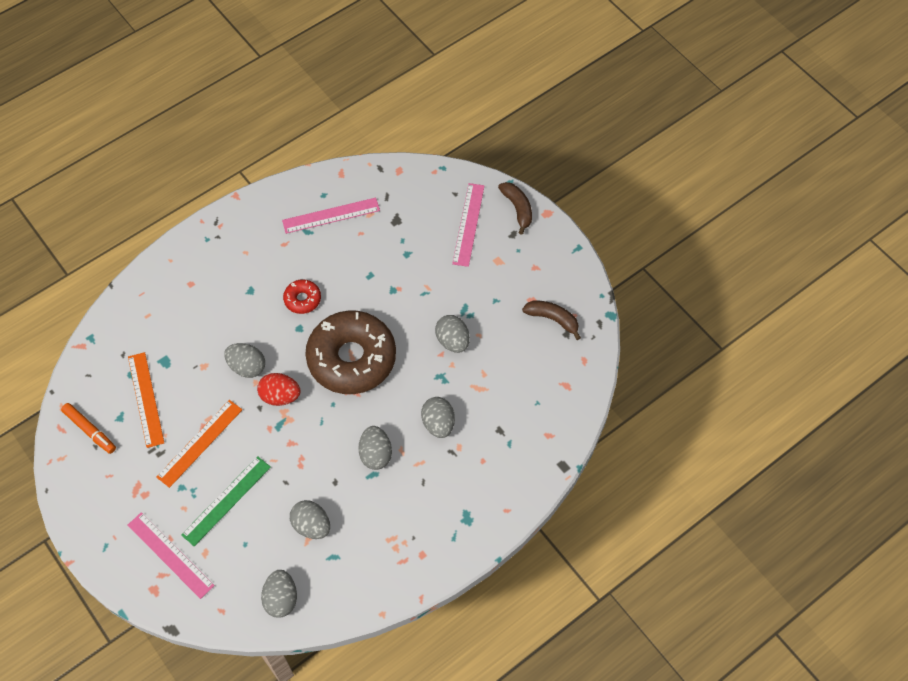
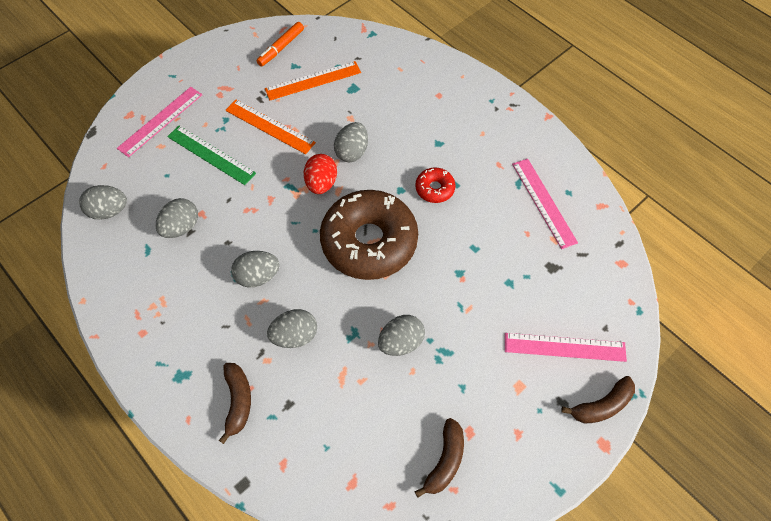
camera: 85 degrees right, 0 degrees up
none -> brown banana [219,363,251,444]

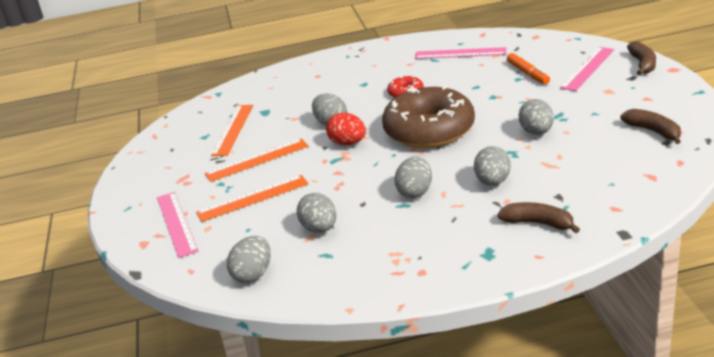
camera: 55 degrees left, 30 degrees down
green ruler [167,126,256,185] -> orange ruler [196,175,308,222]
orange marker [256,22,304,67] -> orange marker moved to [507,53,550,84]

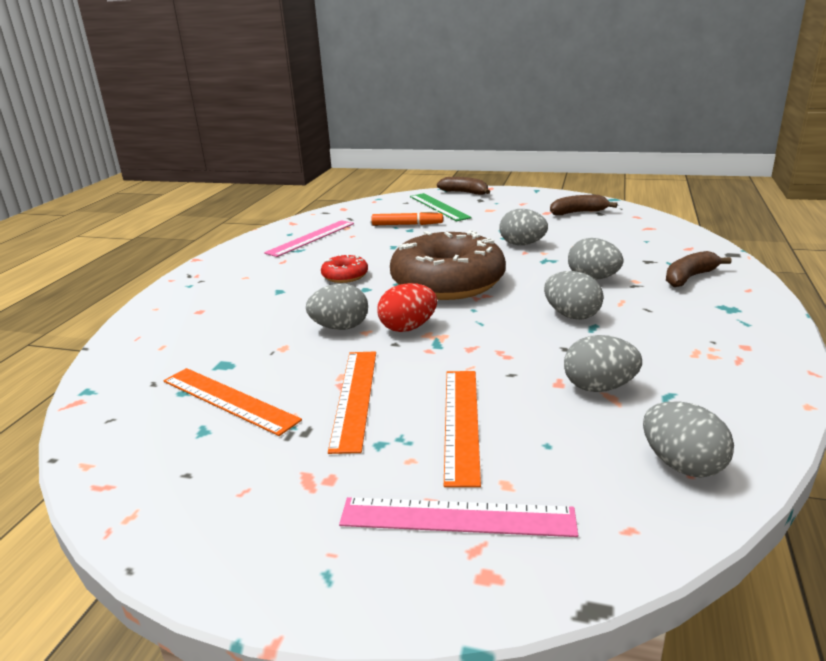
camera: 65 degrees left, 5 degrees down
pink ruler [560,47,614,91] -> green ruler [410,193,472,221]

